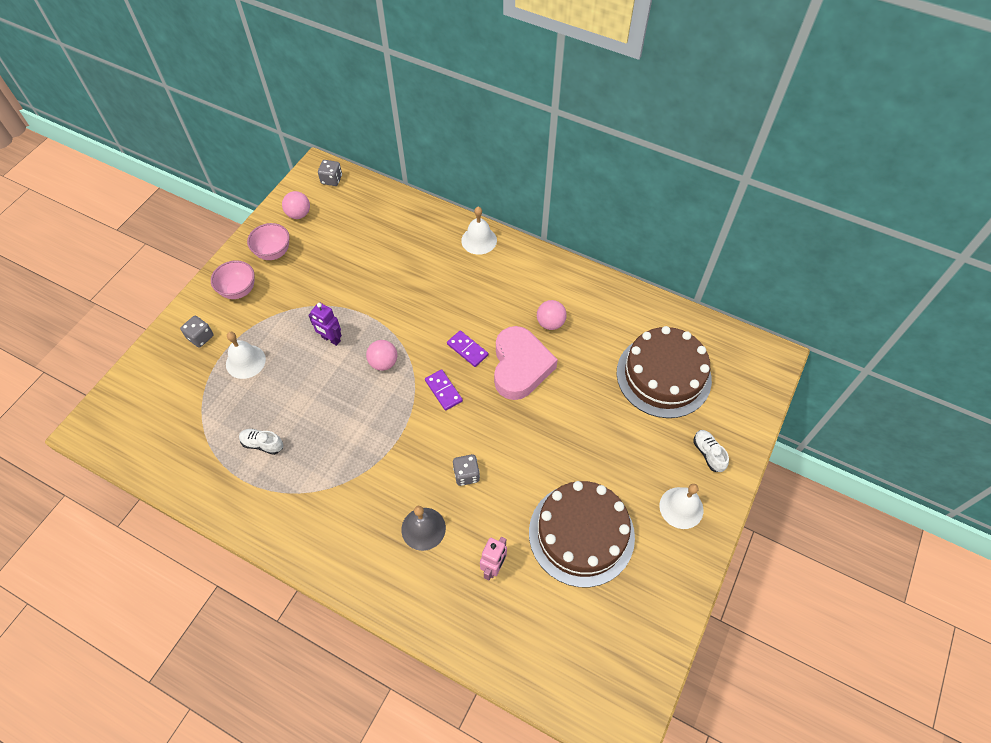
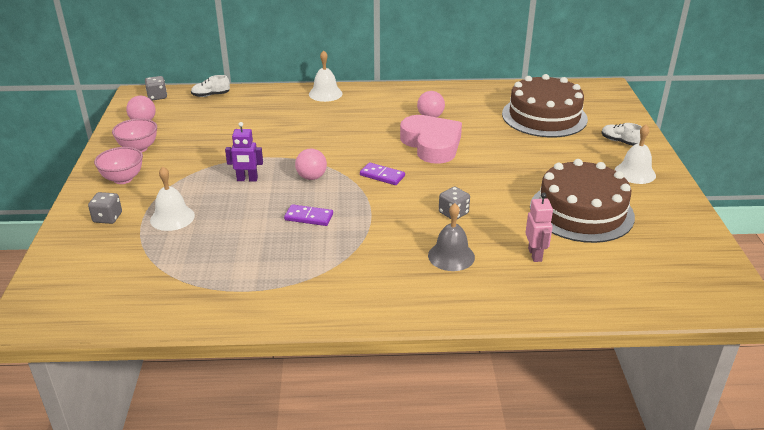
camera: 30 degrees left, 25 degrees down
white shoe [239,429,284,455] -> white shoe moved to [191,75,230,97]
purple domino [447,330,489,367] -> purple domino moved to [284,204,333,226]

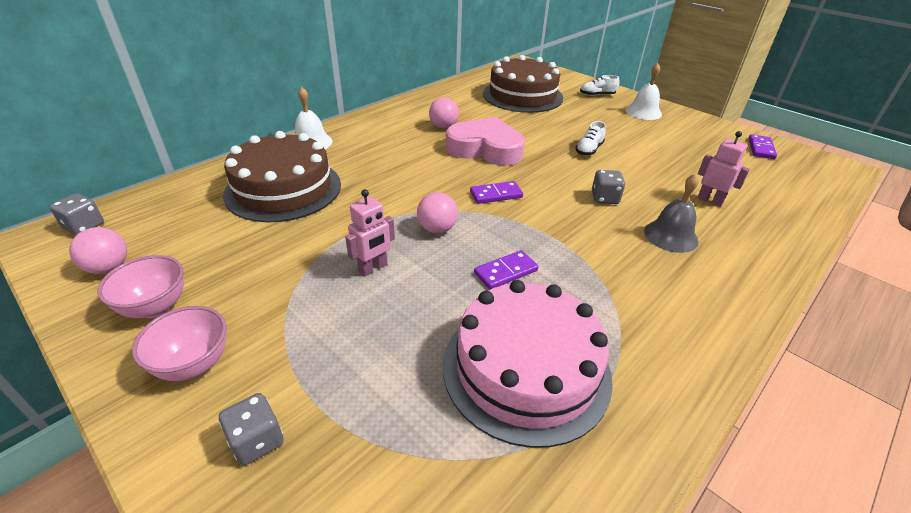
camera: 45 degrees left, 5 degrees up
white bell [150,166,195,231] -> none
white shoe [191,75,230,97] -> white shoe moved to [575,121,606,156]
purple robot [225,122,263,182] -> pink robot [345,189,395,276]
brown cake [530,159,635,243] -> brown cake moved to [223,131,341,222]
none -> pink cake [443,280,613,448]
none -> purple domino [748,134,777,159]

